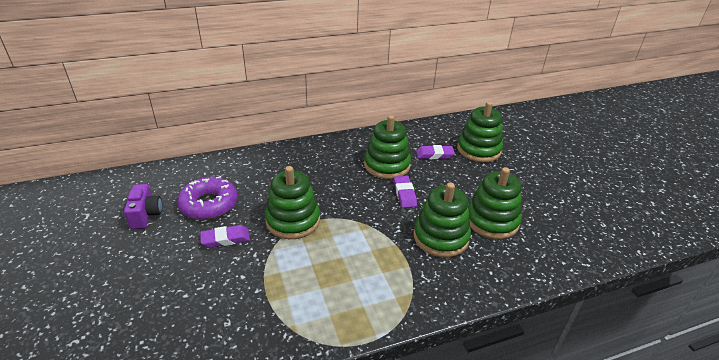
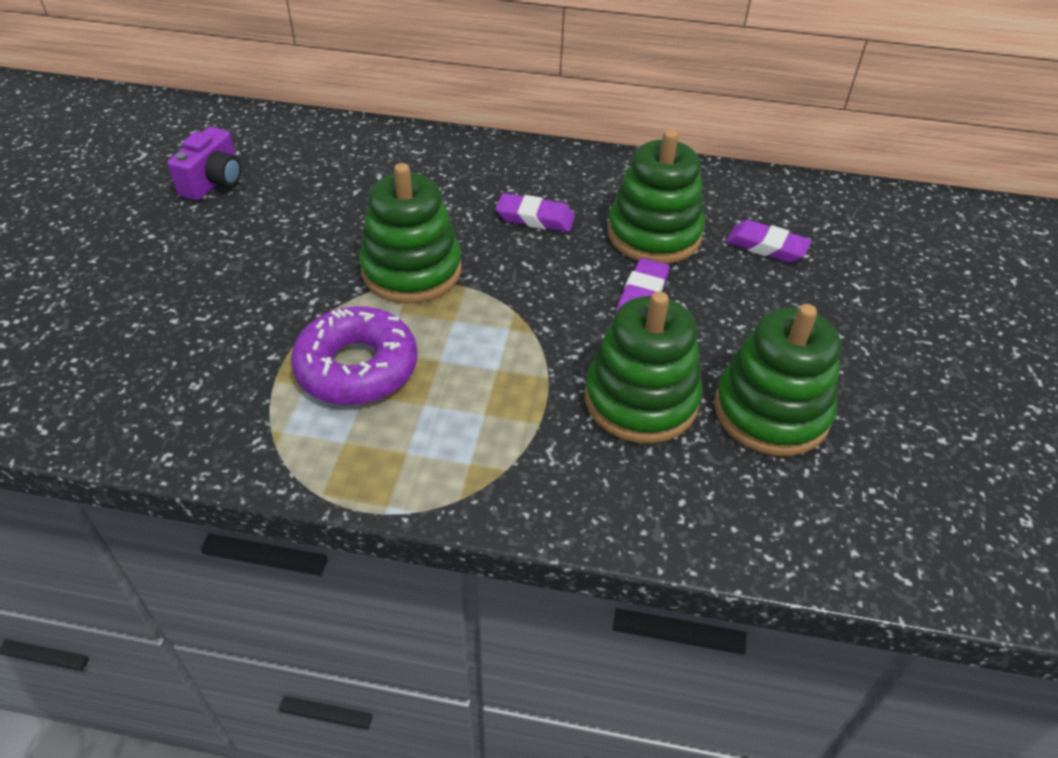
camera: 30 degrees right, 10 degrees up
purple donut [177,176,238,220] -> purple donut moved to [291,306,417,405]
purple eraser [200,225,250,248] -> purple eraser moved to [496,193,575,232]
green stacking toy [457,101,503,162] -> none

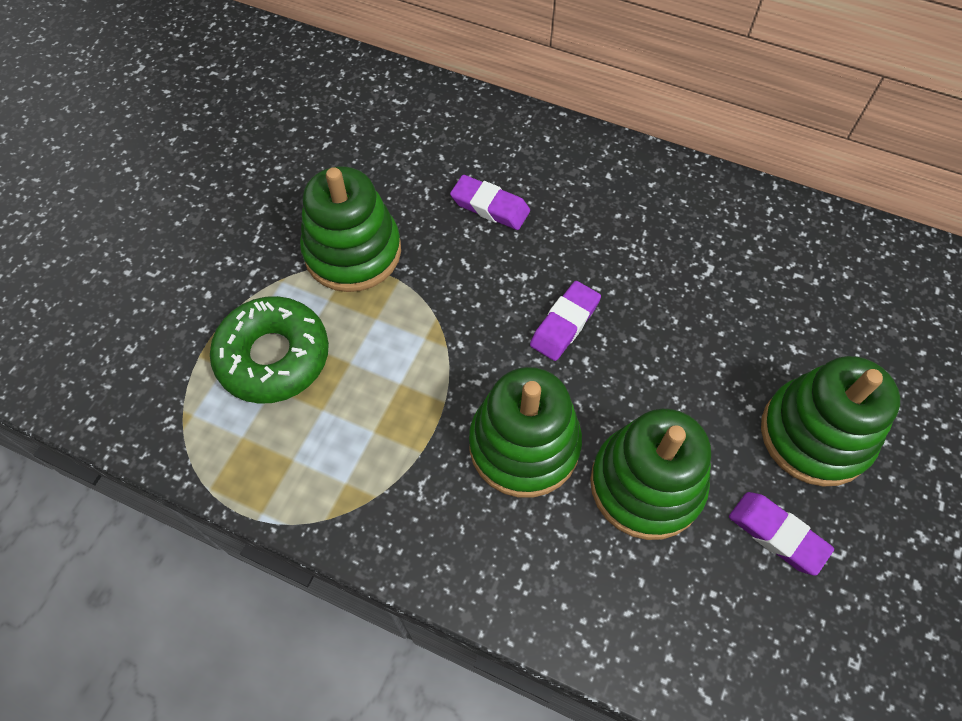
camera: 15 degrees right, 15 degrees up
purple camera [167,127,241,201] -> none
purple donut [291,306,417,405] -> green donut [210,296,329,404]
green stacking toy [607,130,705,264] -> green stacking toy moved to [761,356,900,487]
purple eraser [726,220,812,263] -> purple eraser moved to [729,492,834,576]

